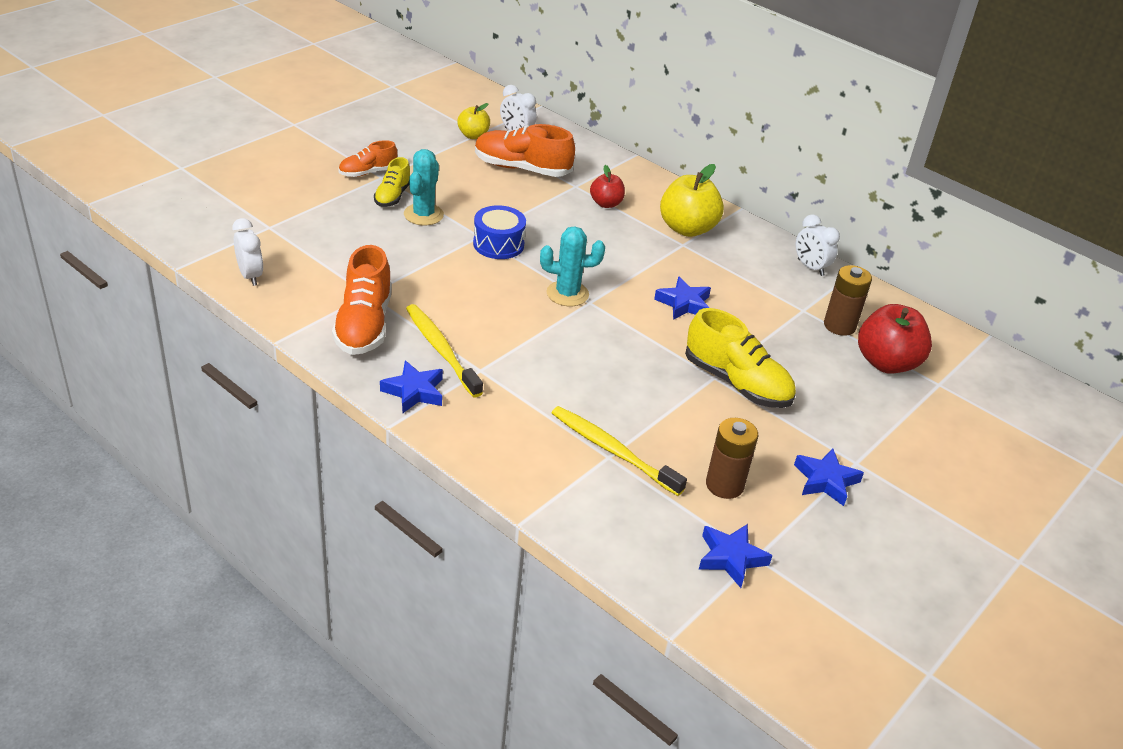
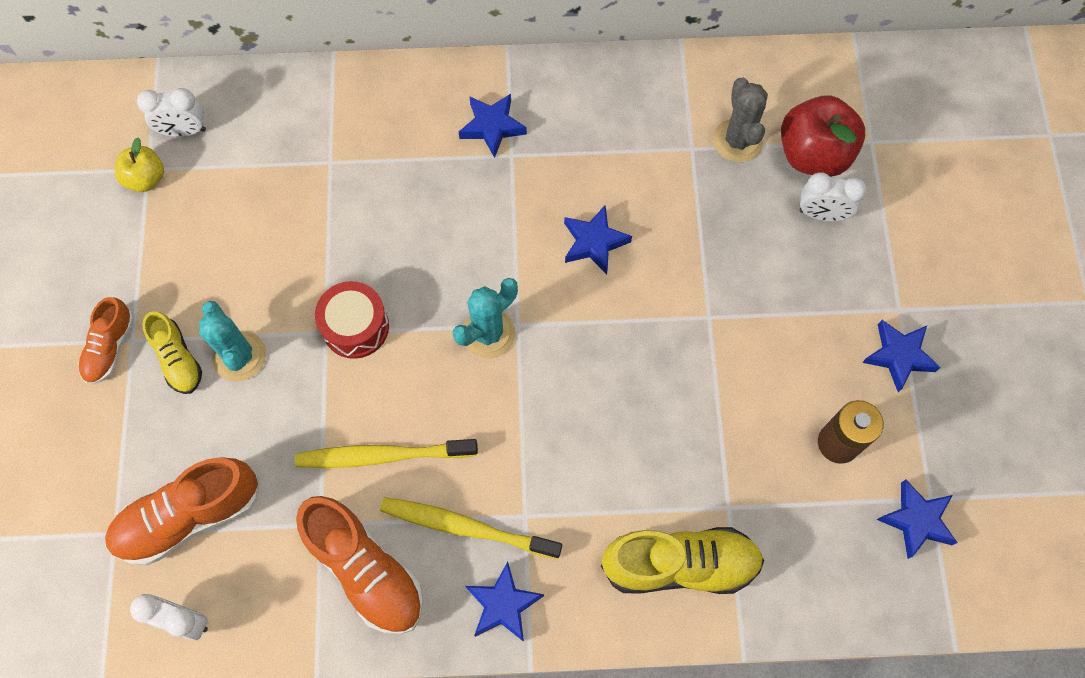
camera: 40 degrees left, 30 degrees up
blue drum [473,205,526,259] -> red drum [315,281,389,359]
orange shoe [475,124,575,177] -> orange shoe moved to [105,458,259,566]
yellow toothbrush [552,406,687,496] -> yellow toothbrush moved to [295,439,478,468]
red apple [590,165,625,208] -> none
yellow apple [660,164,724,237] -> blue star [459,94,527,158]
yellow shoe [685,308,796,408] -> yellow shoe moved to [601,527,764,594]
white clock [796,214,840,276] -> white clock moved to [800,172,867,221]
brown battery [824,265,872,336] -> grey cactus [713,77,768,162]

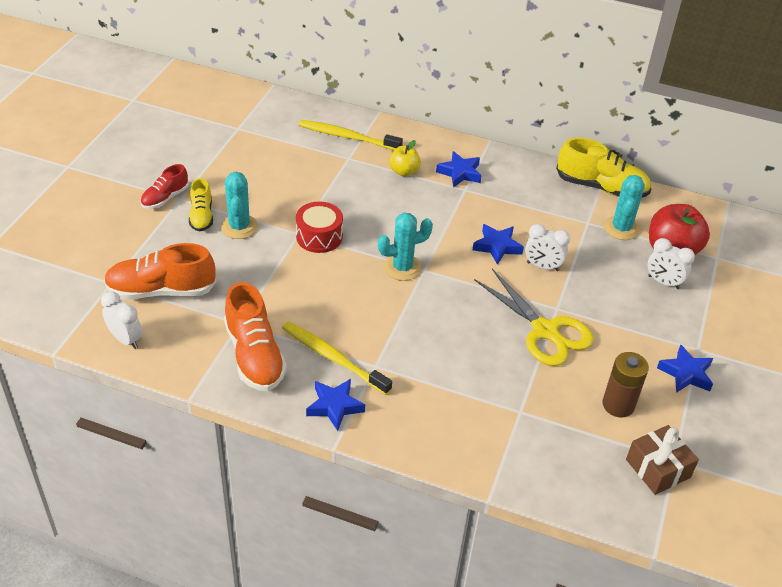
camera: 20 degrees right, 25 degrees down
orange shoe [78,297,134,384] -> red shoe [141,164,189,209]
yellow apple [115,137,164,192] -> yellow apple moved to [389,140,421,177]
white clock [137,88,206,137] -> white clock moved to [525,224,570,271]
yellow toothbrush [295,439,478,468] -> yellow toothbrush moved to [299,120,403,150]
yellow shoe [601,527,764,594] -> yellow shoe moved to [556,138,651,198]
grey cactus [713,77,768,162] -> turquoise cactus [604,175,645,240]
blue star [877,480,958,559] -> brown gift [626,425,699,495]
none -> yellow scissors [474,269,594,366]

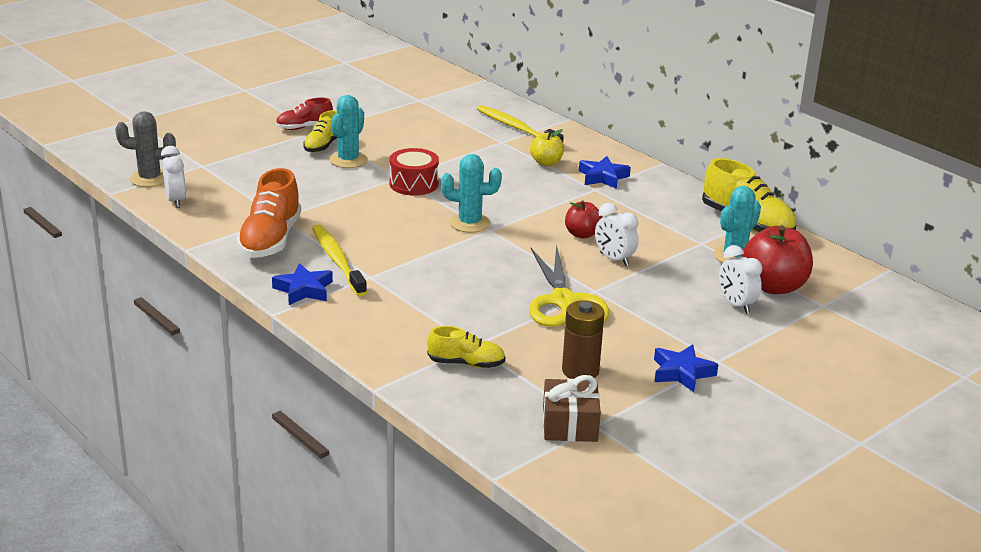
camera: 30 degrees right, 15 degrees down
orange shoe [104,243,216,299] -> none
blue star [473,224,524,265] -> red apple [565,201,602,239]
none -> grey cactus [115,111,176,187]
none -> yellow shoe [427,326,506,368]

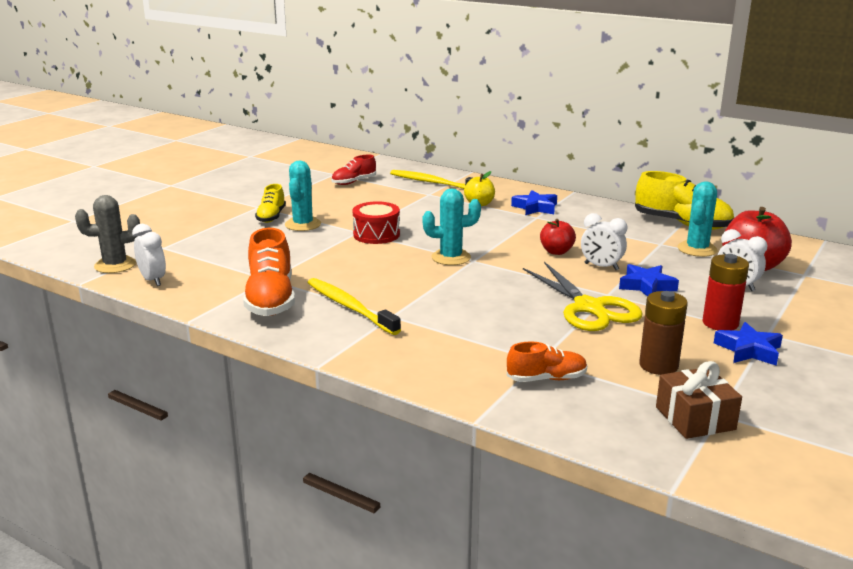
camera: 15 degrees left, 5 degrees down
blue star [272,263,333,305] -> blue star moved to [619,264,679,297]
red shoe [276,98,333,130] -> red shoe moved to [331,155,376,185]
yellow shoe [427,326,506,368] -> orange shoe [507,341,588,382]
none -> red battery [702,254,749,330]

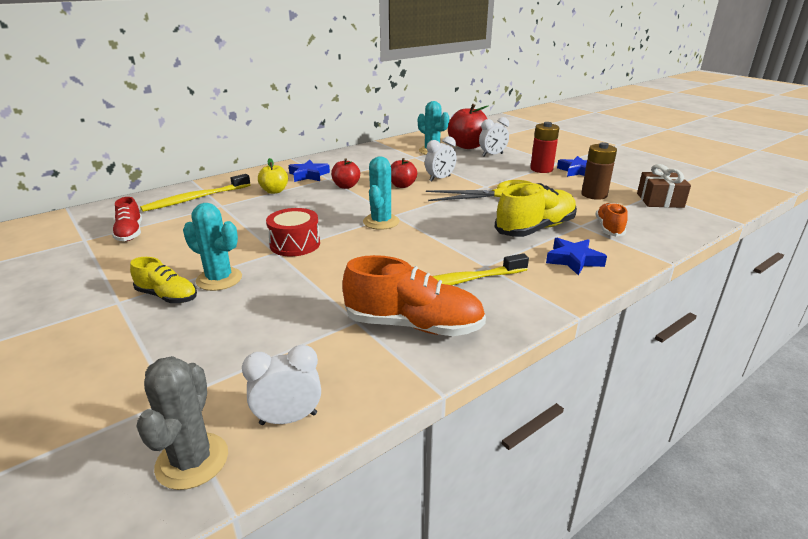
camera: 70 degrees left, 5 degrees up
blue star [619,264,679,297] -> blue star moved to [546,238,607,276]
yellow shoe [635,171,734,230] -> yellow shoe moved to [494,183,577,237]
none -> red apple [331,159,360,189]

